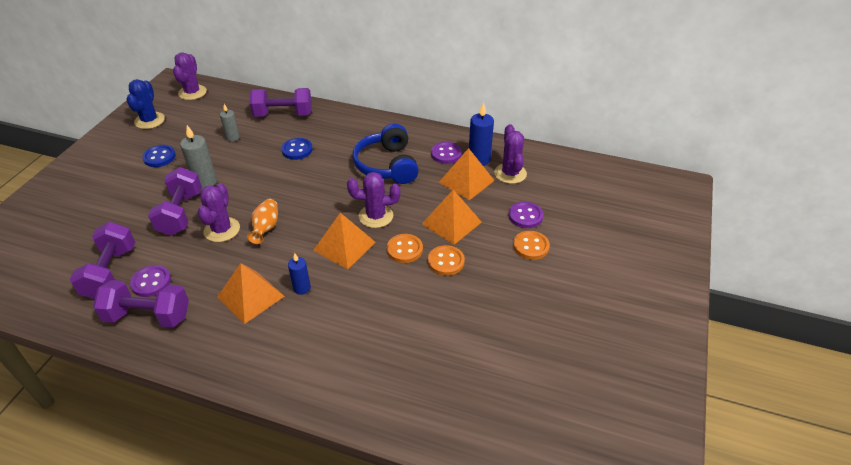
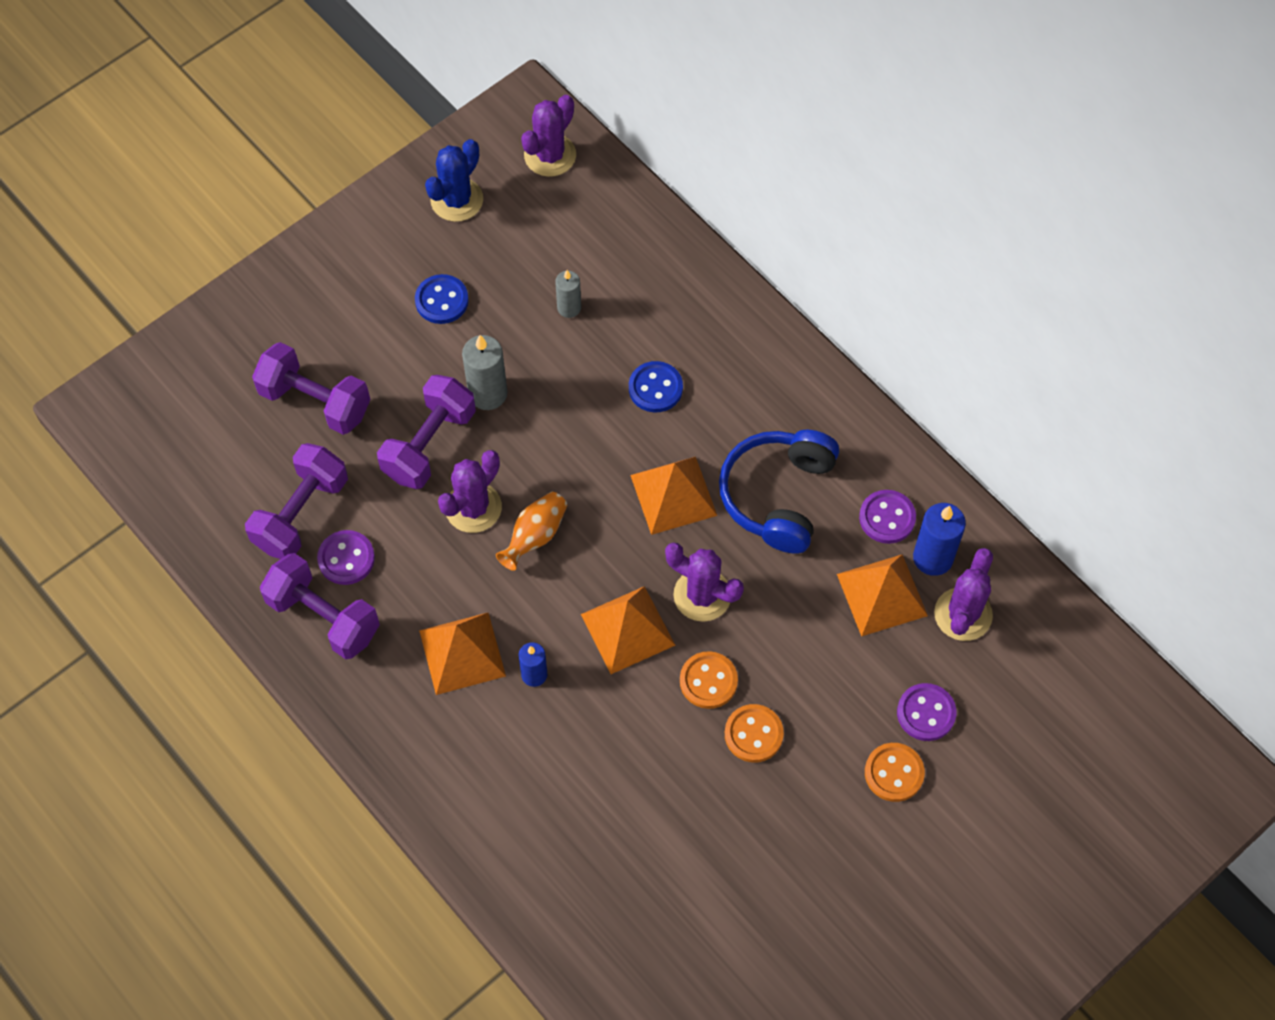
camera: 30 degrees right, 20 degrees up
purple dumbbell [250,88,312,117] -> purple dumbbell moved to [252,342,370,435]
orange pyramid [422,190,482,245] -> orange pyramid moved to [630,457,717,535]

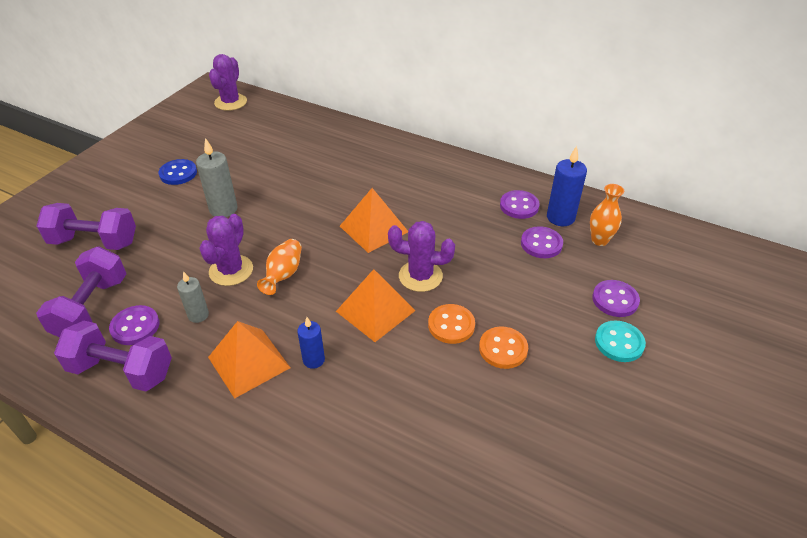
camera: 20 degrees left, 20 degrees down
purple dumbbell [377,375,476,489] -> none
blue cactus [425,139,483,222] -> none
grey candle [555,270,581,318] -> grey candle moved to [177,271,209,323]
blue button [629,361,683,412] -> none
blue headphones [719,430,839,554] -> none
orange pyramid [837,554,928,636] -> purple button [521,226,563,258]
orange button [865,743,925,802] -> turquoise button [595,320,646,362]
purple cactus [934,548,993,641] -> orange vase [590,184,624,246]

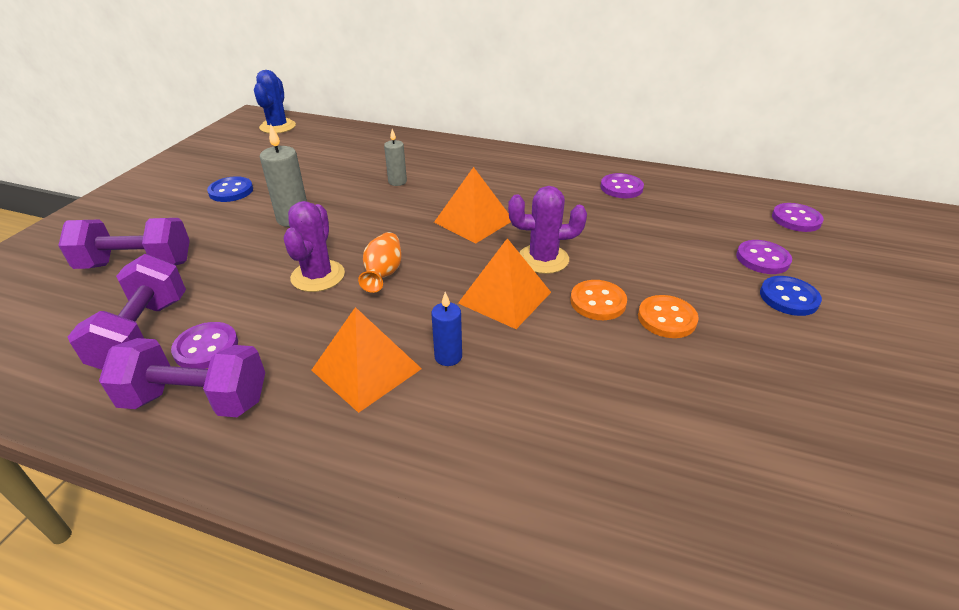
camera: 10 degrees left, 5 degrees down
grey candle [177,271,209,323] -> grey candle moved to [384,129,407,186]
purple cactus [209,54,247,111] -> blue cactus [254,70,296,133]
purple button [521,226,563,258] -> purple button moved to [772,203,824,232]
blue candle [547,146,587,226] -> none
orange vase [590,184,624,246] -> none
turquoise button [595,320,646,362] -> blue button [760,276,822,316]

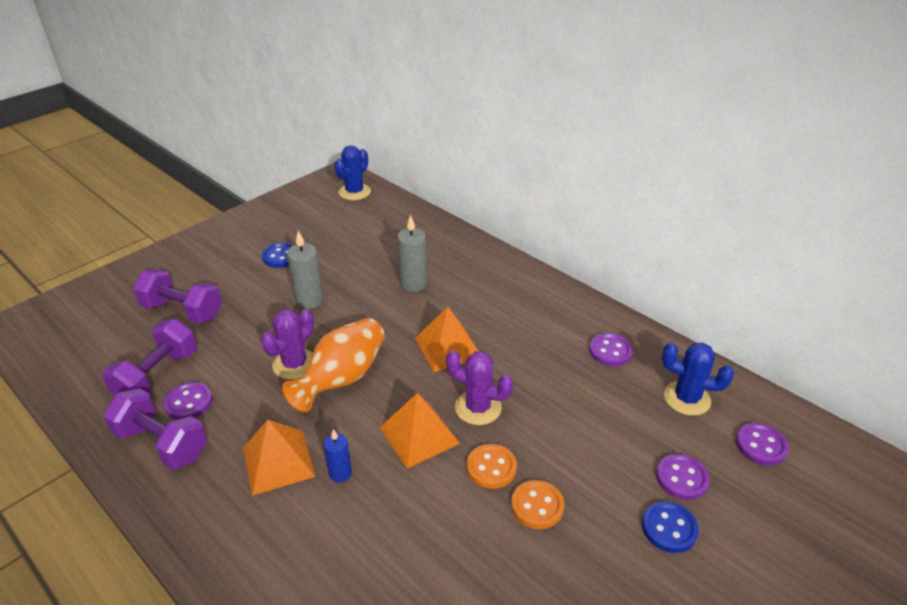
camera: 25 degrees right, 0 degrees up
orange vase [358,232,402,293] -> orange vase [282,318,385,412], size x1.73
grey candle [384,129,407,186] -> grey candle [397,215,427,292], size x1.59
none -> blue cactus [662,343,734,416]

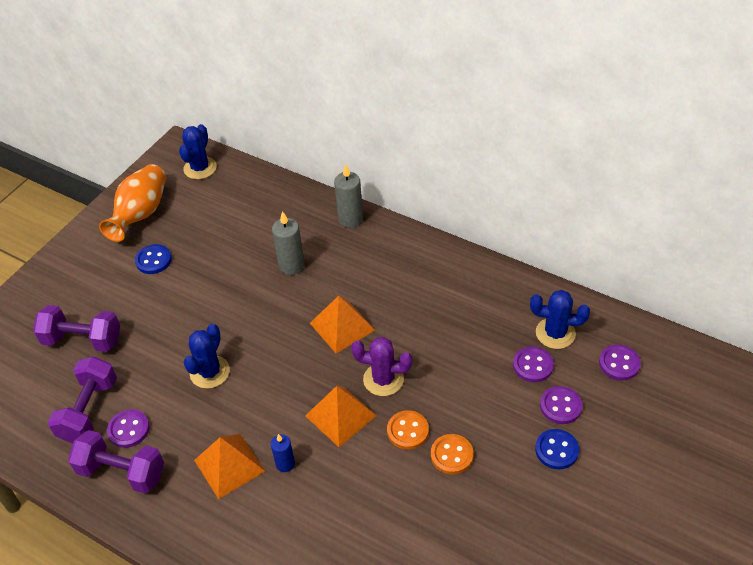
camera: 10 degrees left, 10 degrees up
purple cactus [261,309,314,380] -> blue cactus [184,324,230,389]
orange vase [282,318,385,412] -> orange vase moved to [99,164,166,242]
grey candle [287,231,324,309] -> grey candle moved to [334,164,363,228]
purple button [589,333,633,366] -> purple button moved to [513,346,554,382]

